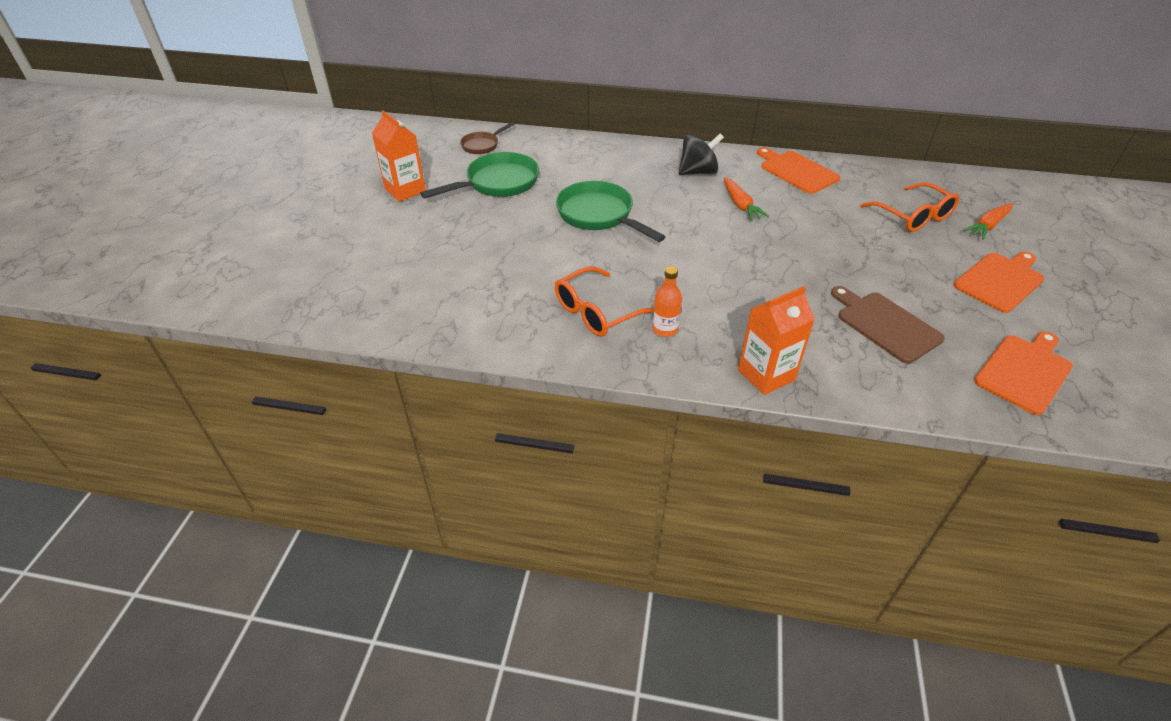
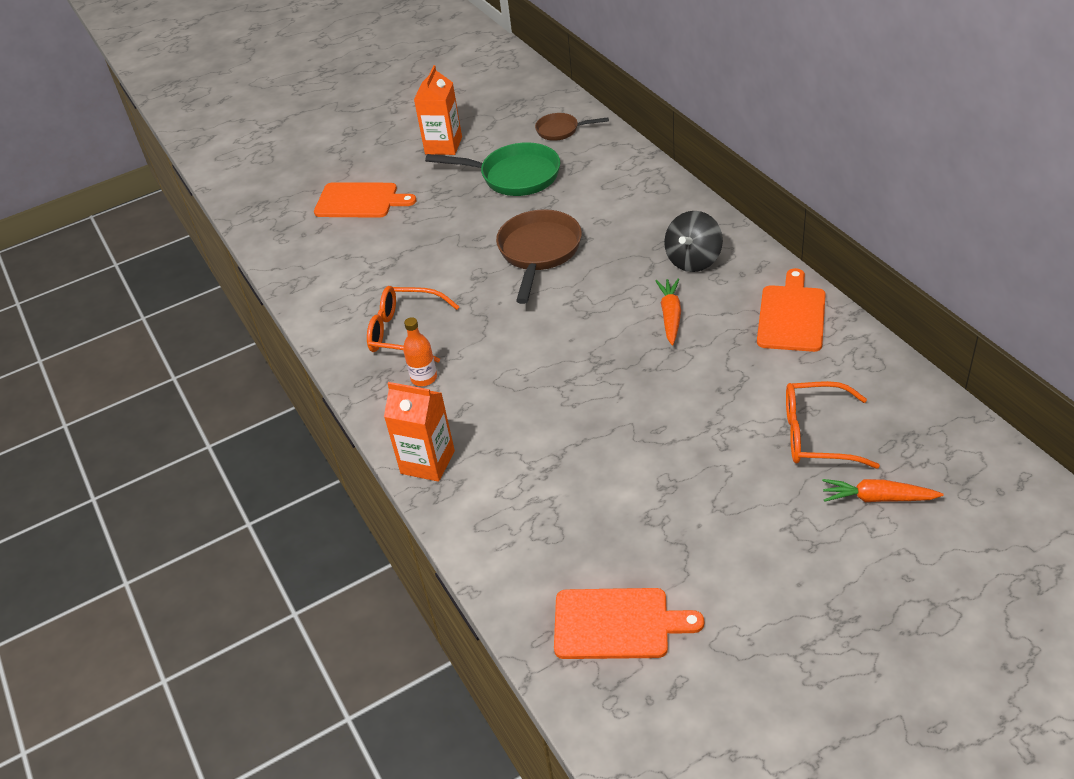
camera: 55 degrees right, 0 degrees up
green pan [556,181,666,242] -> brown pan [496,209,582,304]
black spinning top [679,133,724,175] -> black spinning top turned 90 degrees clockwise [664,211,723,272]
orange carrot [724,177,769,221] -> orange carrot turned 150 degrees clockwise [656,279,681,345]
brown cutting board [831,286,945,363] -> none
orange glasses [860,182,959,232] -> orange glasses turned 75 degrees clockwise [786,381,880,469]
orange cutting board [954,252,1045,313] -> orange cutting board moved to [314,182,416,218]

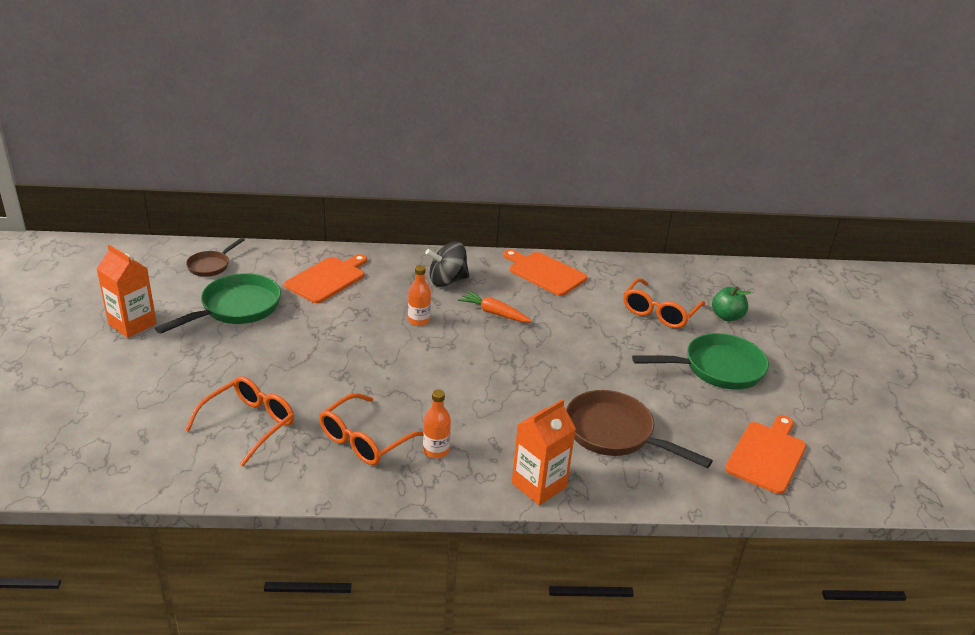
camera: 70 degrees left, 10 degrees down
orange cutting board [314,182,416,218] -> orange cutting board moved to [284,254,367,303]
brown pan [496,209,582,304] -> brown pan moved to [566,390,713,468]
black spinning top [664,211,723,272] -> black spinning top turned 105 degrees clockwise [425,242,469,287]
orange carrot [822,479,943,502] -> green apple [712,287,751,321]
none -> orange glasses [185,376,294,466]
none -> orange bottle [408,265,431,326]
none -> green pan [632,333,769,390]

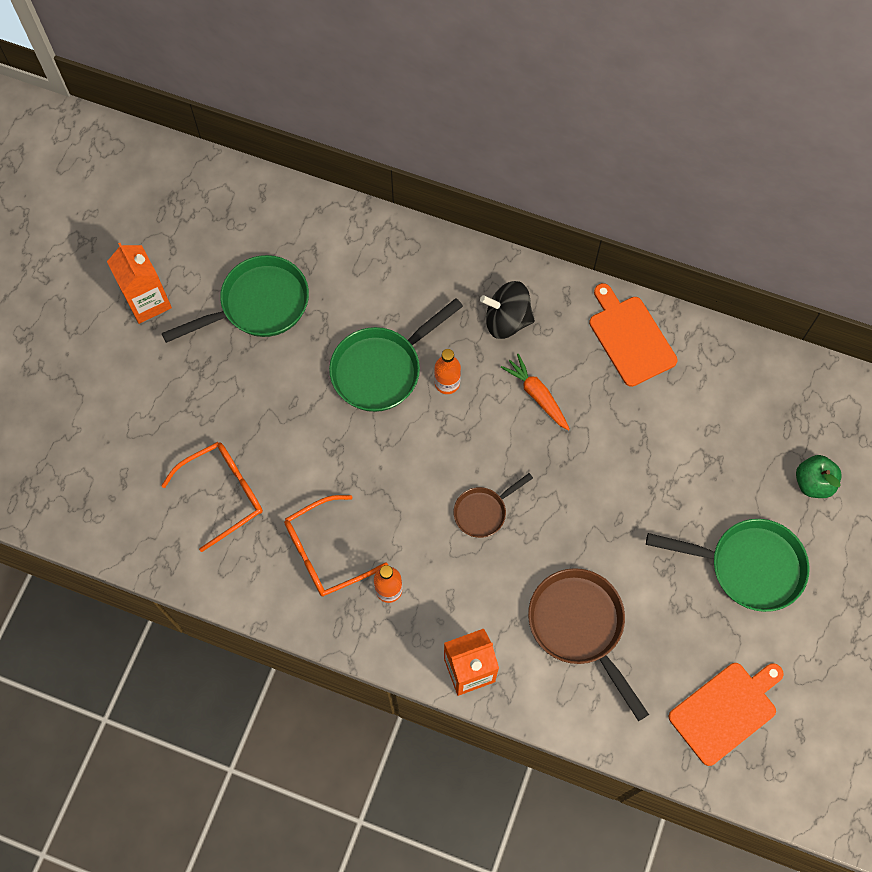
camera: 25 degrees right, 35 degrees up
brown pan [186,238,245,277] -> brown pan moved to [454,473,533,538]
orange cutting board [284,254,367,303] -> none
orange glasses [623,278,705,328] -> none
none -> green pan [329,298,463,412]

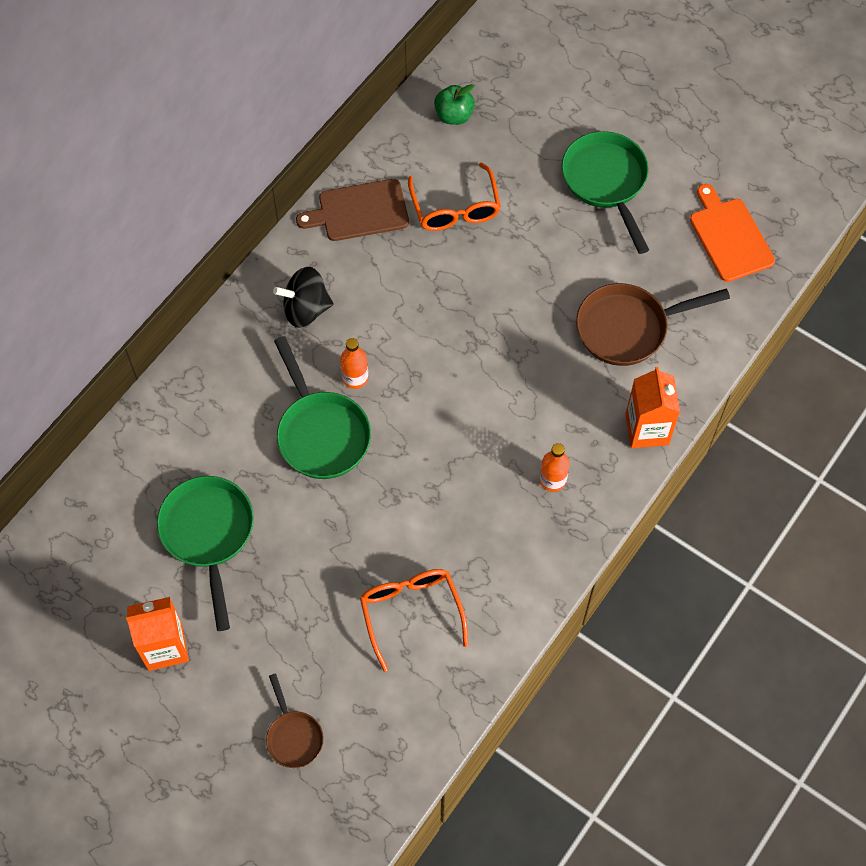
camera: 75 degrees left, 5 degrees down
orange glasses [284,495,388,597] -> orange glasses moved to [408,163,501,231]
brown pan [454,473,533,538] -> brown pan moved to [266,673,324,768]
black spinning top [480,281,535,339] -> black spinning top turned 60 degrees clockwise [273,267,333,328]
orange carrot [501,354,570,431] -> none
orange cutting board [589,283,678,387] -> brown cutting board [296,179,409,241]
green pan [646,519,810,612] -> green pan turned 45 degrees counterclockwise [561,131,649,254]
green apple [796,455,842,498] -> green apple moved to [434,84,475,125]

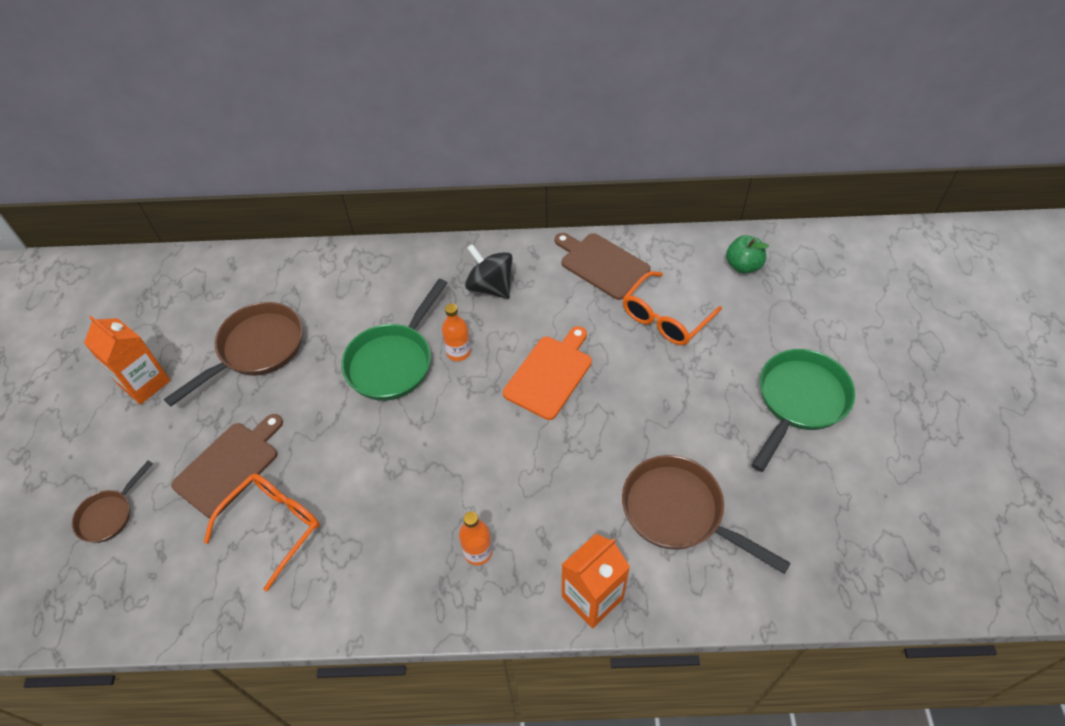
camera: 55 degrees right, 10 degrees down
green pan [157,476,254,631] -> brown pan [164,302,303,406]
orange cutting board [690,184,775,282] -> orange cutting board moved to [503,326,592,420]
none -> brown cutting board [171,414,283,518]

